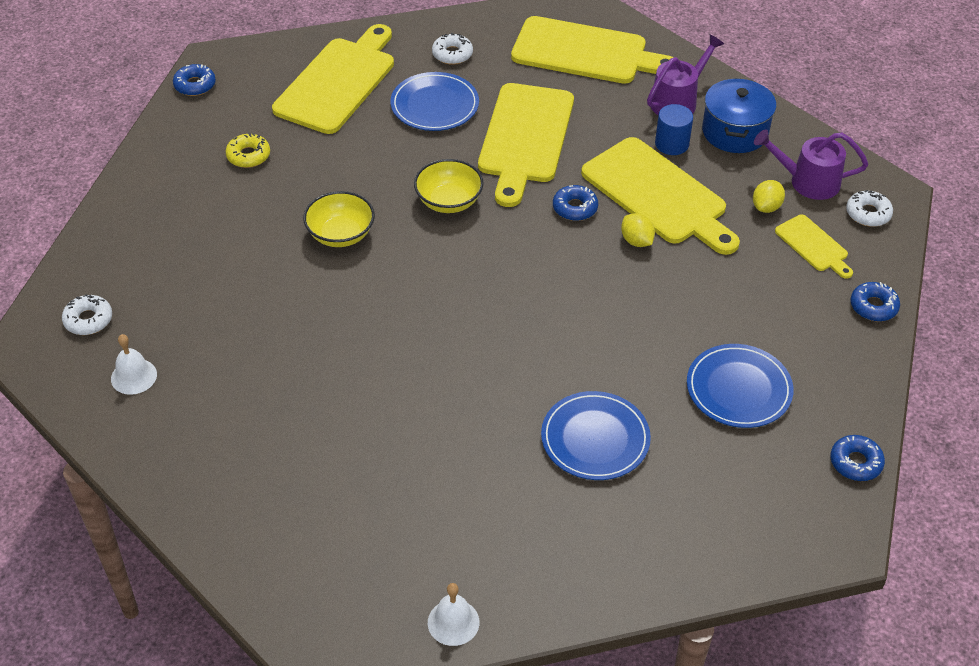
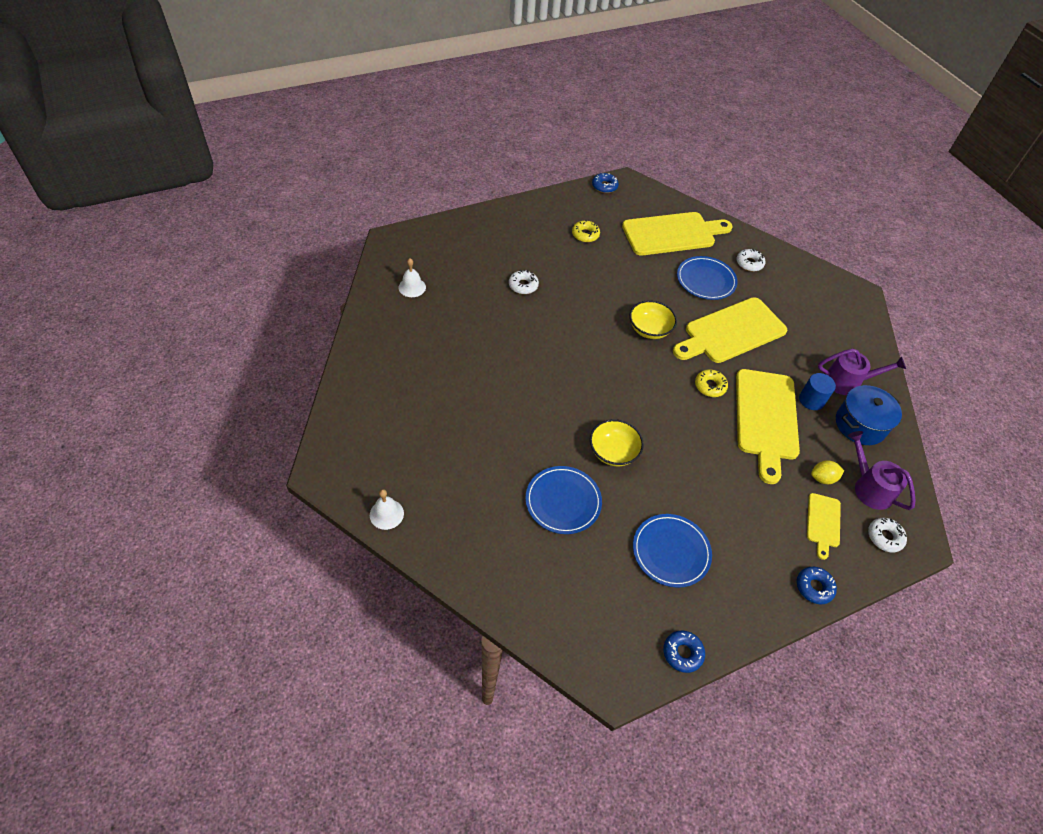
camera: 45 degrees right, 5 degrees up
white donut [62,294,112,335] -> white donut moved to [509,270,539,294]
yellow bowl [303,191,375,247] -> yellow bowl moved to [590,419,644,466]
yellow cutting board [511,16,674,84] -> none
blue donut [553,185,598,221] -> yellow donut [695,369,728,397]
yellow lemon [621,213,655,247] -> none

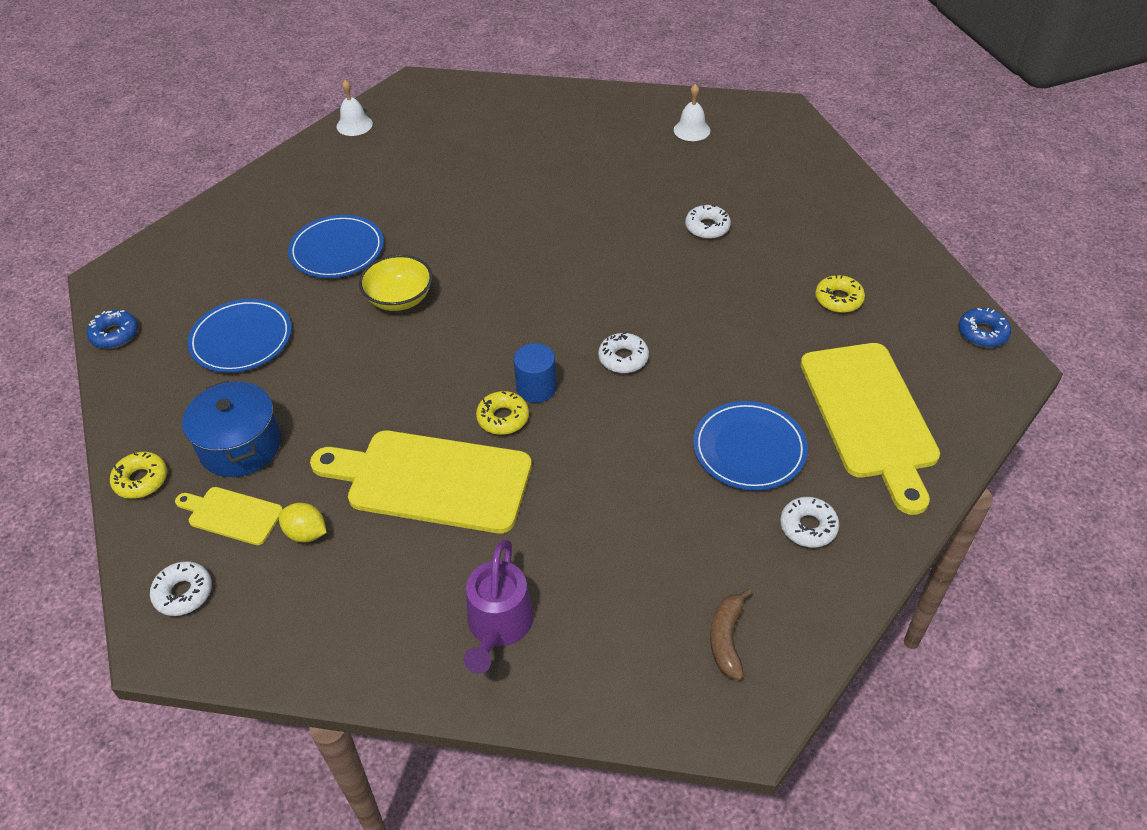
camera: 100 degrees right, 5 degrees down
yellow bowl [630,300,677,339] -> white donut [598,332,649,373]
yellow cutting board [673,297,787,363] -> none
blue donut [797,567,837,605] -> yellow donut [110,452,167,499]
blue cylinder [799,373,836,410] -> blue cylinder moved to [514,343,557,403]
yellow lemon [811,460,844,484] -> yellow lemon turned 60 degrees counterclockwise [278,503,327,542]
blue pot [836,385,902,445] -> blue pot moved to [182,380,281,477]
purple watering can [848,431,916,510] -> none
none -> brown banana [710,588,752,680]

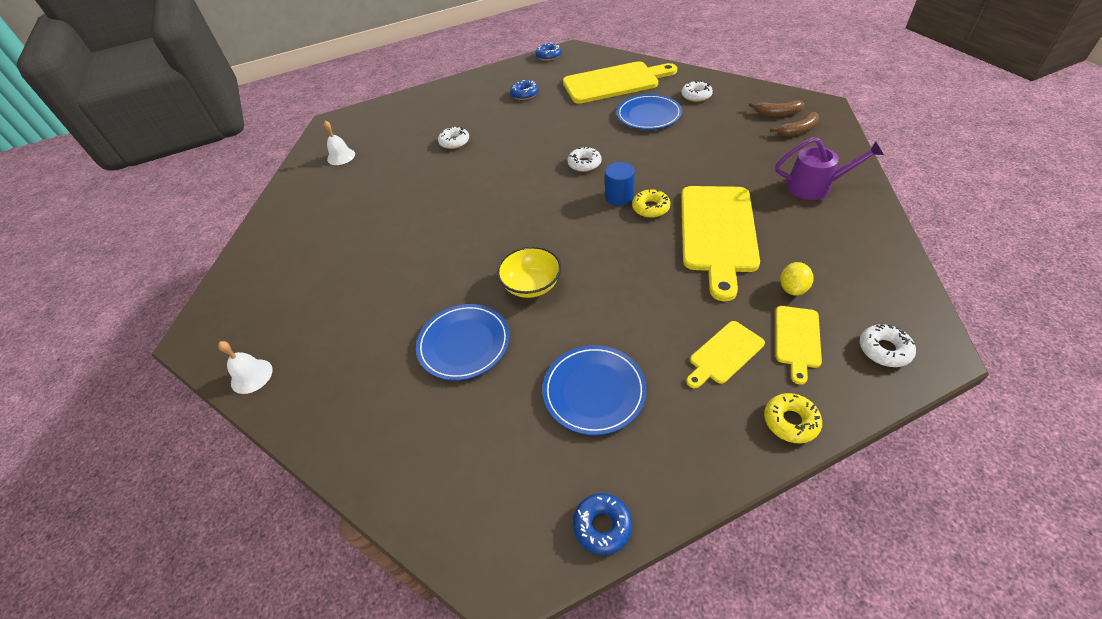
camera: 90 degrees left, 0 degrees up
blue pot [182,380,281,477] -> yellow cutting board [686,321,765,388]
yellow donut [815,275,865,313] -> blue donut [510,80,539,100]
none -> brown banana [770,112,819,136]

